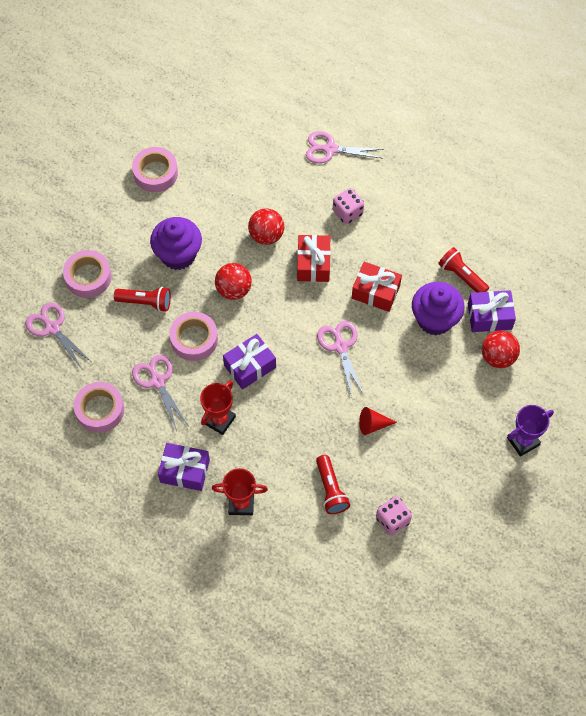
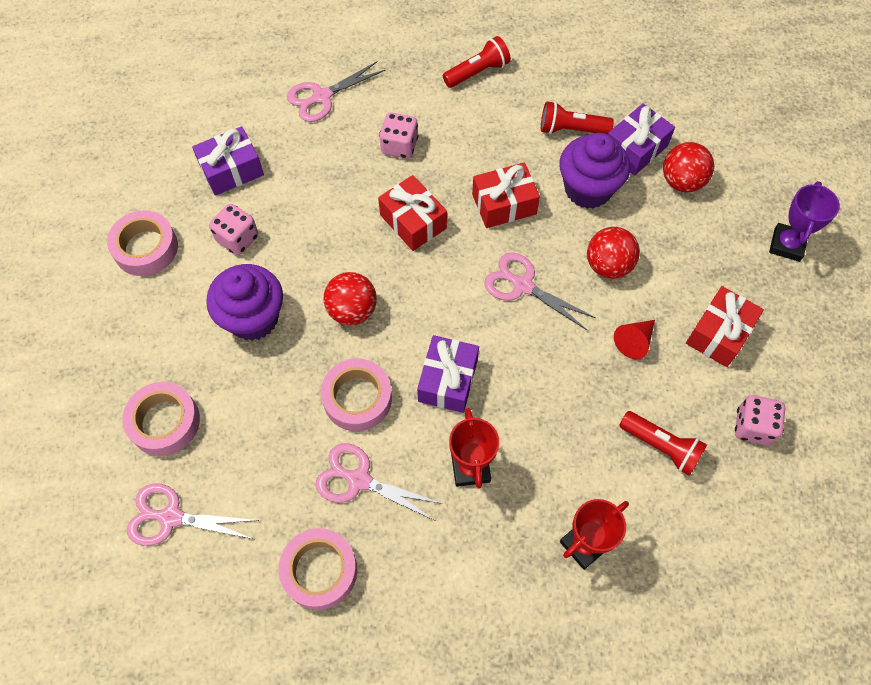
camera: 40 degrees left, 0 degrees up
red flashlight [114,287,171,312] -> red flashlight moved to [443,36,511,88]
purple gift [158,443,210,491] -> purple gift moved to [192,126,264,196]
red ball [248,208,284,245] -> red ball moved to [587,227,640,279]
none -> pink dice [209,204,258,255]
none -> red gift [686,286,764,367]

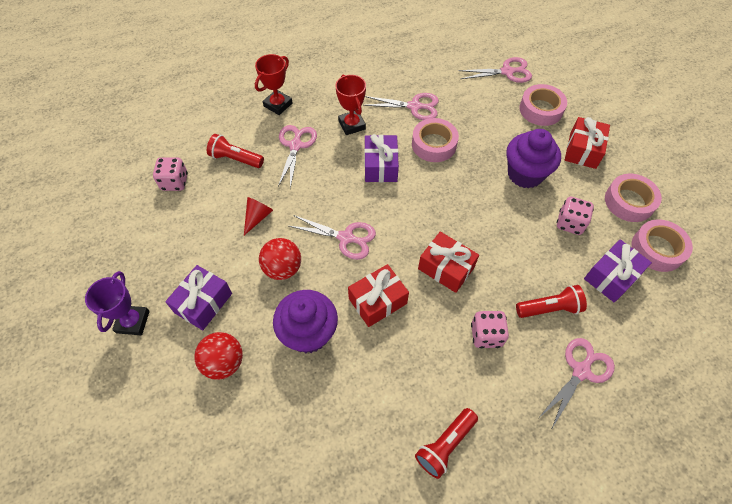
camera: 165 degrees right, 5 degrees down
pink tape [279,528,357,610] -> pink tape moved to [632,219,693,272]
red ball [323,272,377,325] -> none
red flashlight [541,101,614,135] -> red flashlight moved to [516,285,587,318]
purple gift [608,103,675,176] -> purple gift moved to [165,265,232,330]
red gift [686,286,764,367] -> red gift moved to [565,117,610,169]
none -> pink scissors [278,125,317,189]

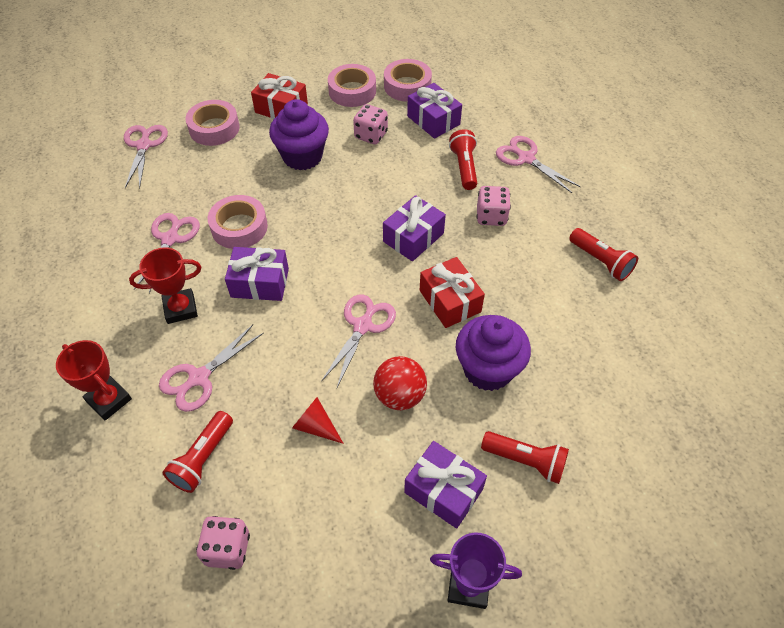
camera: 85 degrees left, 5 degrees down
red ball [194,332,243,380] -> red flashlight [481,431,569,484]
pink scissors [278,125,317,189] -> pink scissors turned 60 degrees counterclockwise [159,325,264,412]
red gift [418,232,479,293] -> purple gift [383,195,446,261]

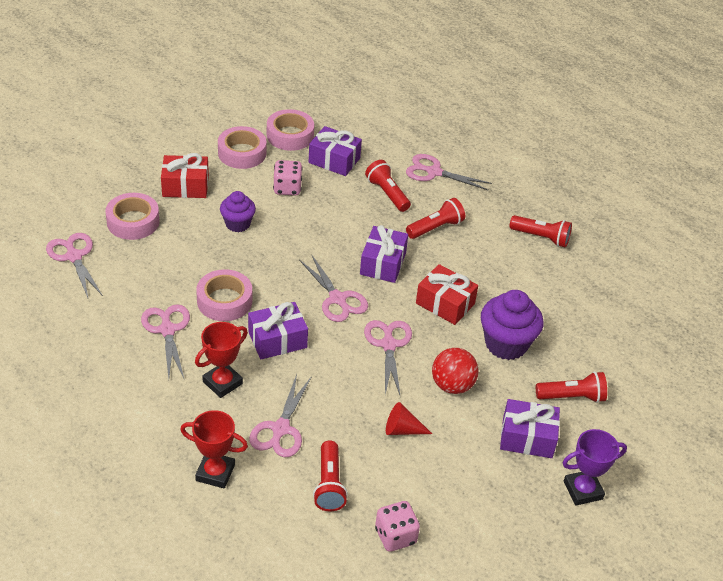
camera: 30 degrees left, 10 degrees down
purple cupcake [269,99,329,170] -> purple cupcake [220,191,256,232], size x0.62
pink dice [476,186,511,226] -> red flashlight [406,198,465,239]
none -> pink scissors [299,254,368,322]

